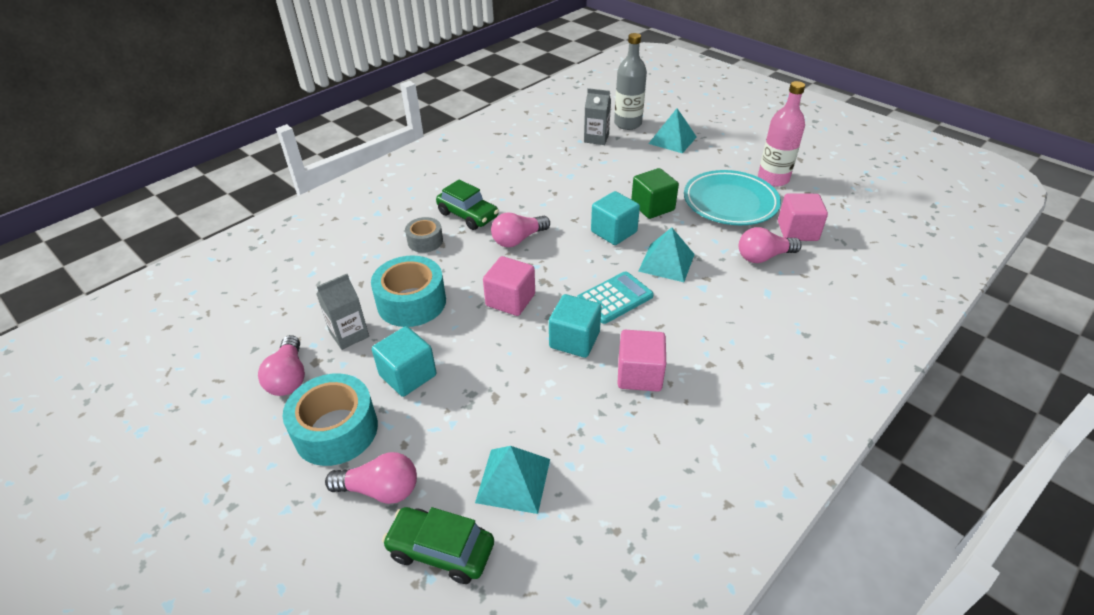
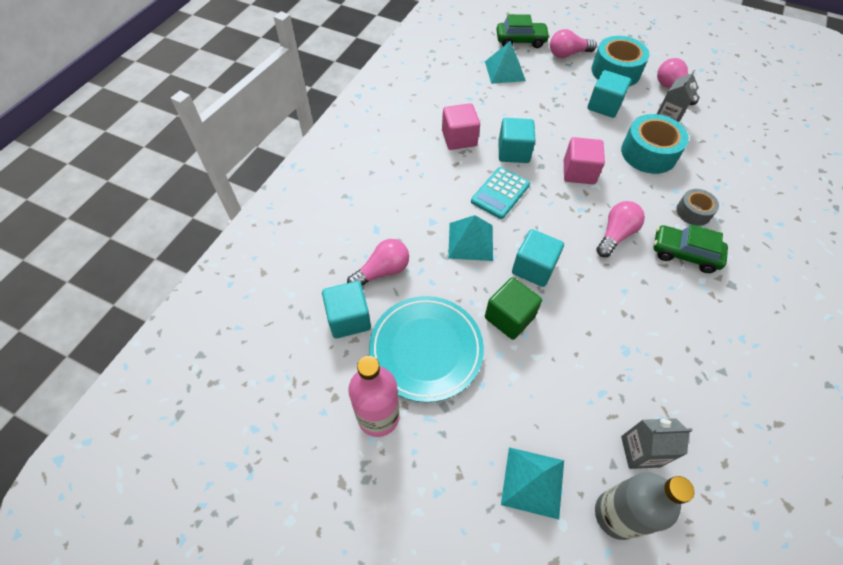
camera: 160 degrees right, 15 degrees up
pink cube [778,193,828,241] -> turquoise cube [322,281,371,338]

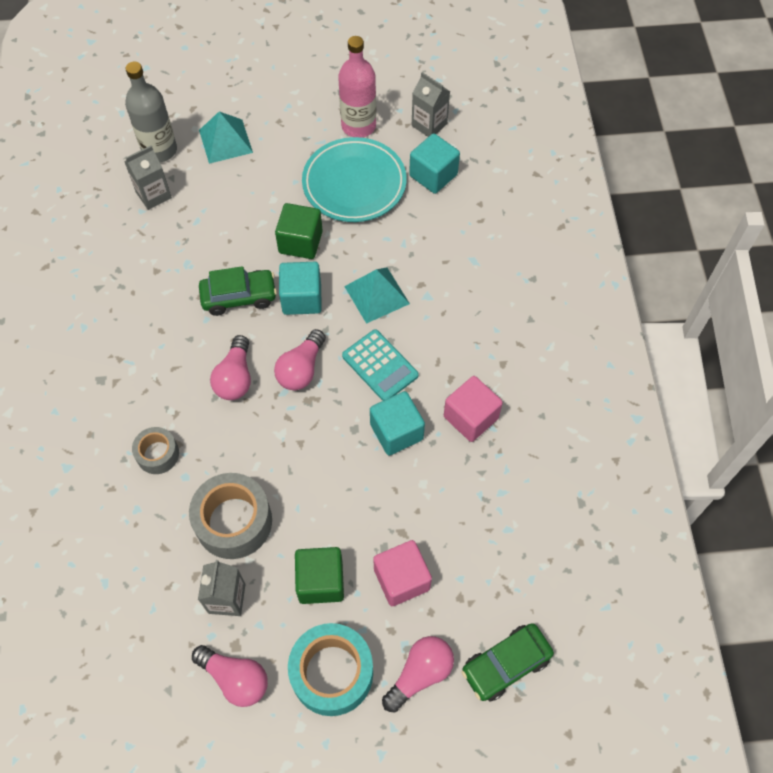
camera: 150 degrees right, 5 degrees up
pink light bulb [347,239,409,285] -> pink light bulb moved to [274,329,326,390]
turquoise calculator [471,167,530,219] -> turquoise calculator turned 135 degrees clockwise [342,329,419,401]
turquoise pyramid [485,41,526,84] -> none
pink cube [564,137,605,184] -> pink cube moved to [373,540,432,606]
turquoise cube [587,70,631,118] -> green cube [295,547,344,604]
turquoise tape [621,114,689,174] -> grey tape [189,473,272,559]
green car [654,224,728,273] -> green car moved to [199,266,277,316]
none -> grey carton [412,72,450,137]

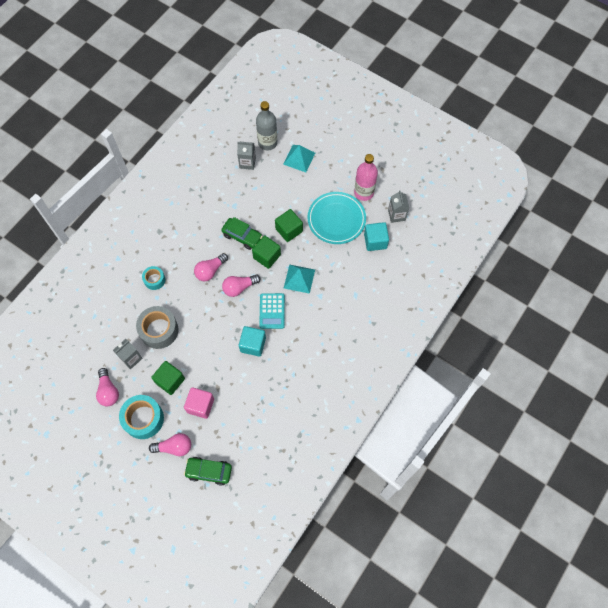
camera: 40 degrees right, 5 degrees up
grey tape [132,427,179,474] -> turquoise tape [142,266,165,290]
turquoise cube [279,262,322,315] -> green cube [252,236,281,269]
pink cube [444,376,503,442] -> none

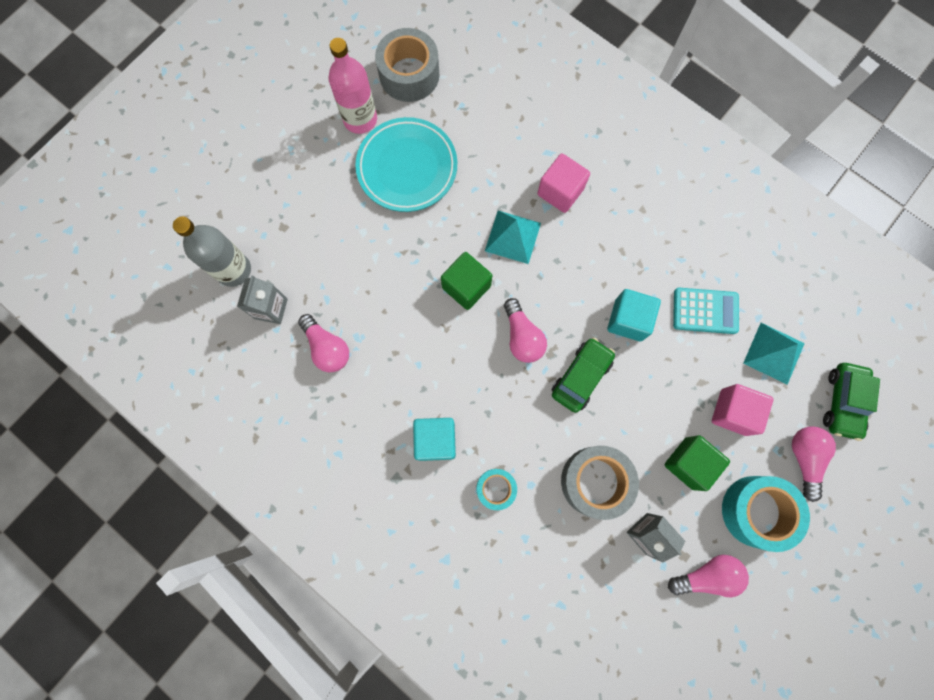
camera: 85 degrees left, 10 degrees up
pink light bulb [194,253,228,281] -> pink light bulb moved to [298,314,349,372]
green car [221,217,263,250] -> green car moved to [552,338,615,413]
turquoise calculator [259,293,285,329] -> turquoise calculator moved to [673,288,739,334]
green cube [275,209,303,242] -> none
turquoise pyramid [283,145,315,172] -> turquoise pyramid moved to [743,323,805,385]
turquoise cube [364,222,389,251] -> turquoise cube moved to [413,418,456,461]
grey carton [388,190,409,223] -> grey tape [375,28,440,102]
none -> pink cube [537,153,590,213]

